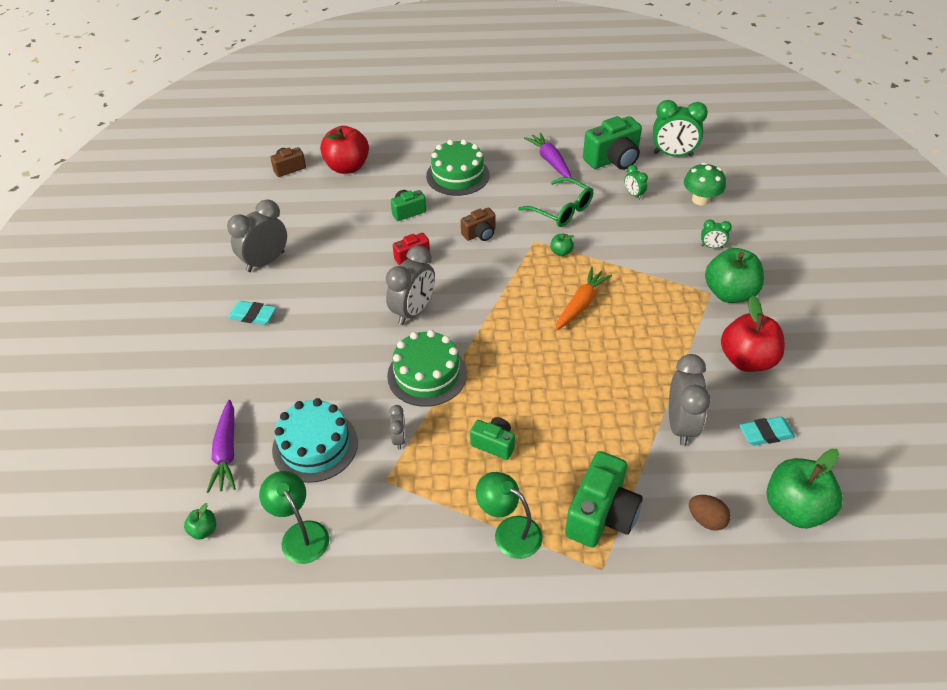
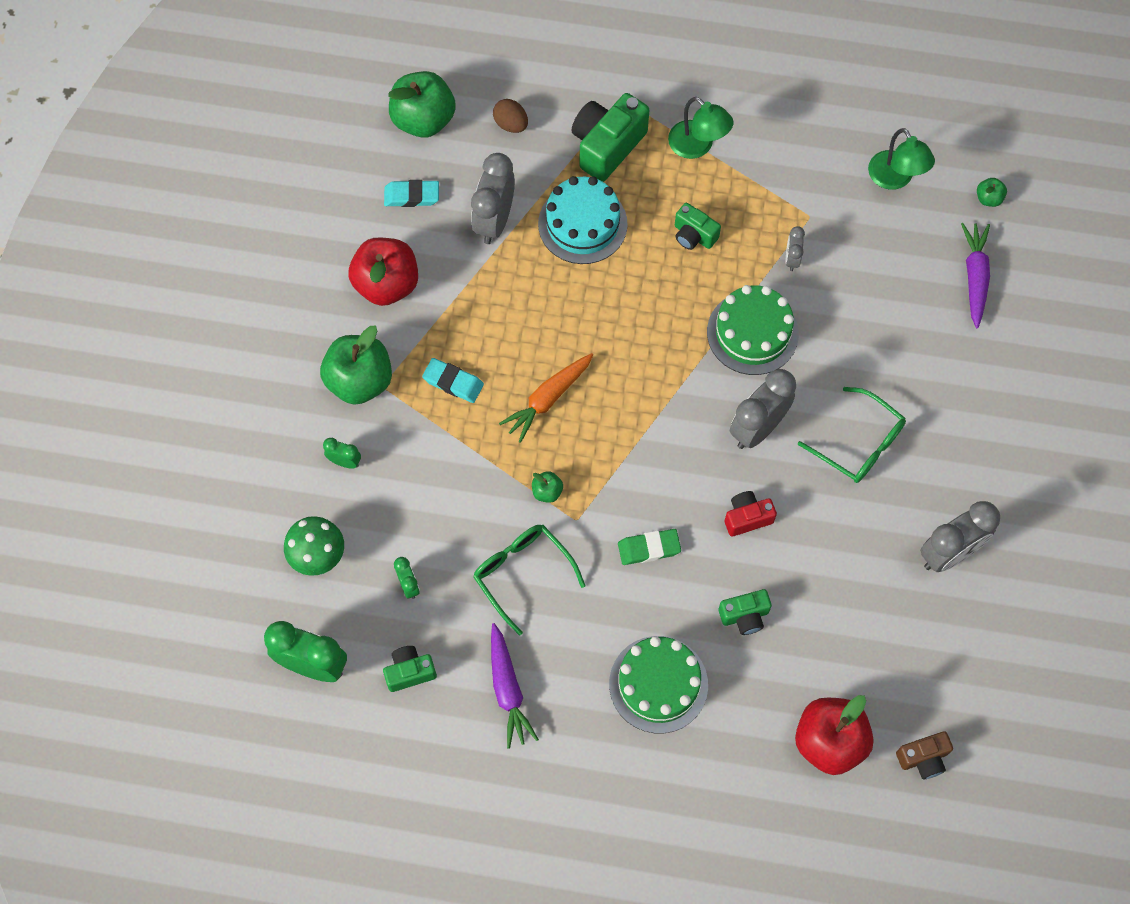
camera: 170 degrees left, 20 degrees up
turquoise eraser [228,301,276,325] -> turquoise eraser moved to [422,358,484,403]
turquoise cake [272,398,358,483] -> turquoise cake moved to [538,176,628,264]
brown camera [461,208,496,241] -> green eraser [618,529,681,565]
green camera [583,116,642,170] -> green camera [383,646,437,692], size x0.56
none -> green glasses [798,387,906,483]

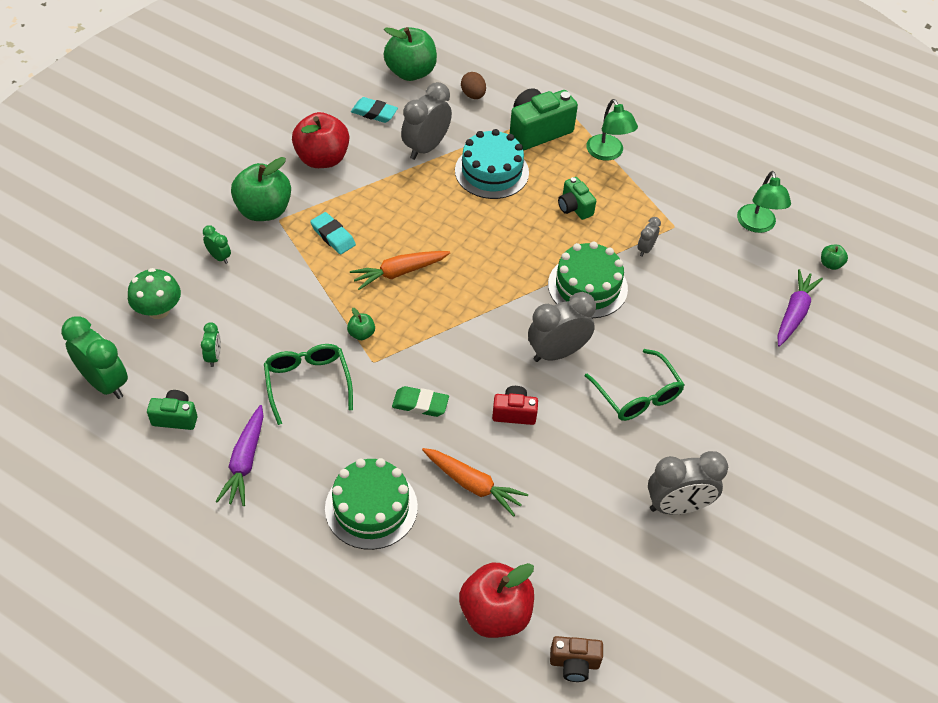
camera: 20 degrees right, 15 degrees down
green camera [718,589,772,635] -> orange carrot [422,448,528,517]

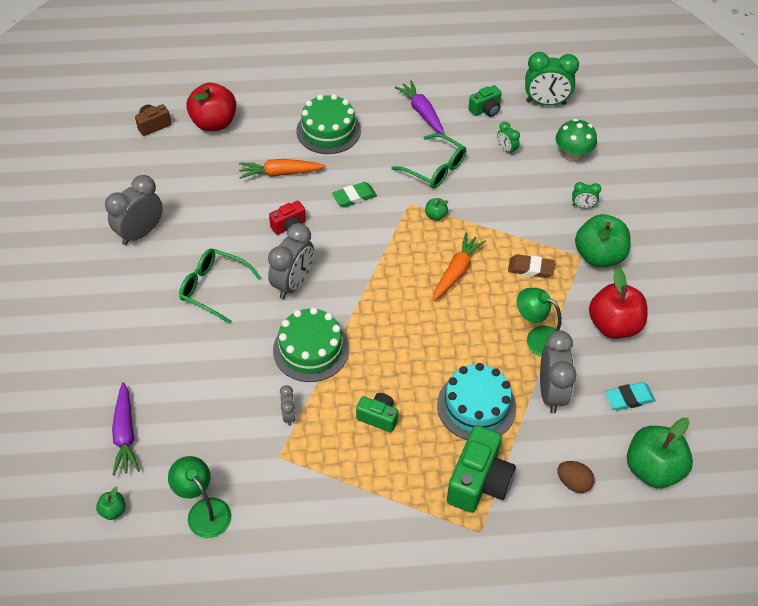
camera: 145 degrees right, 0 degrees up
turquoise eraser [310,212,356,254] -> brown eraser [508,254,555,278]
green lamp [586,99,638,161] -> green lamp moved to [517,288,562,357]

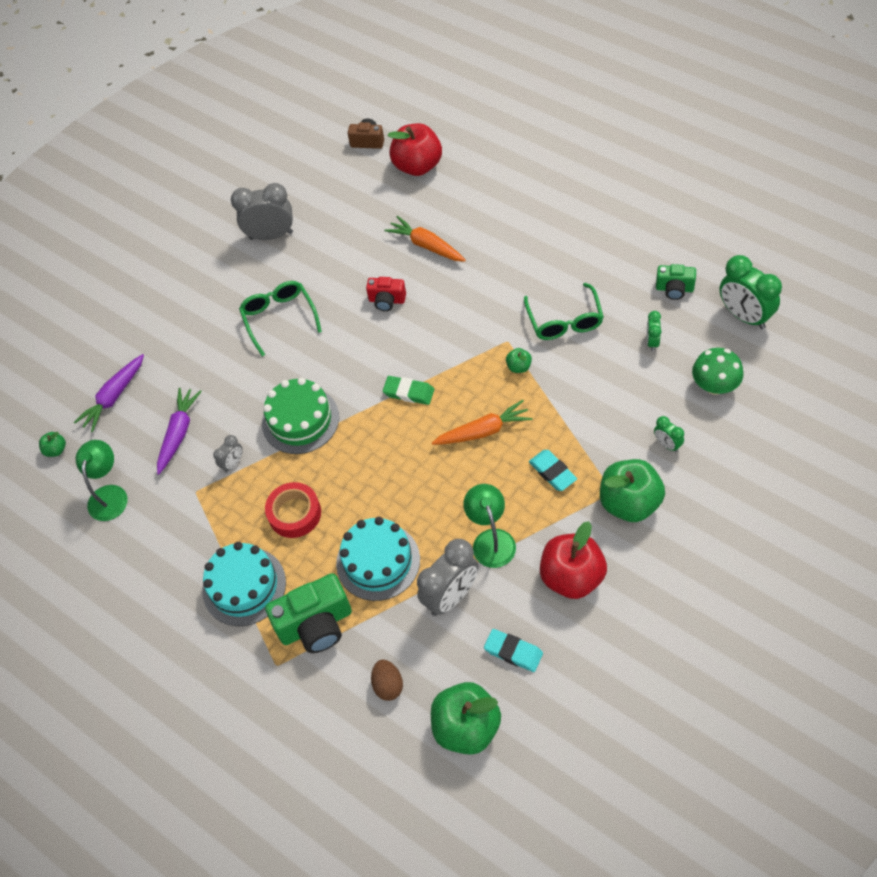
camera: 50 degrees right, 5 degrees up
grey clock [268,223,314,299] -> none
green cake [296,94,361,154] -> none
green eraser [332,182,377,207] -> green eraser moved to [383,376,434,405]
green camera [356,393,398,432] -> red tape [265,482,321,538]
purple carrot [394,80,444,135] -> purple carrot moved to [157,388,202,475]
brown eraser [508,254,555,278] -> turquoise eraser [529,450,577,491]
none -> turquoise cake [202,542,286,626]

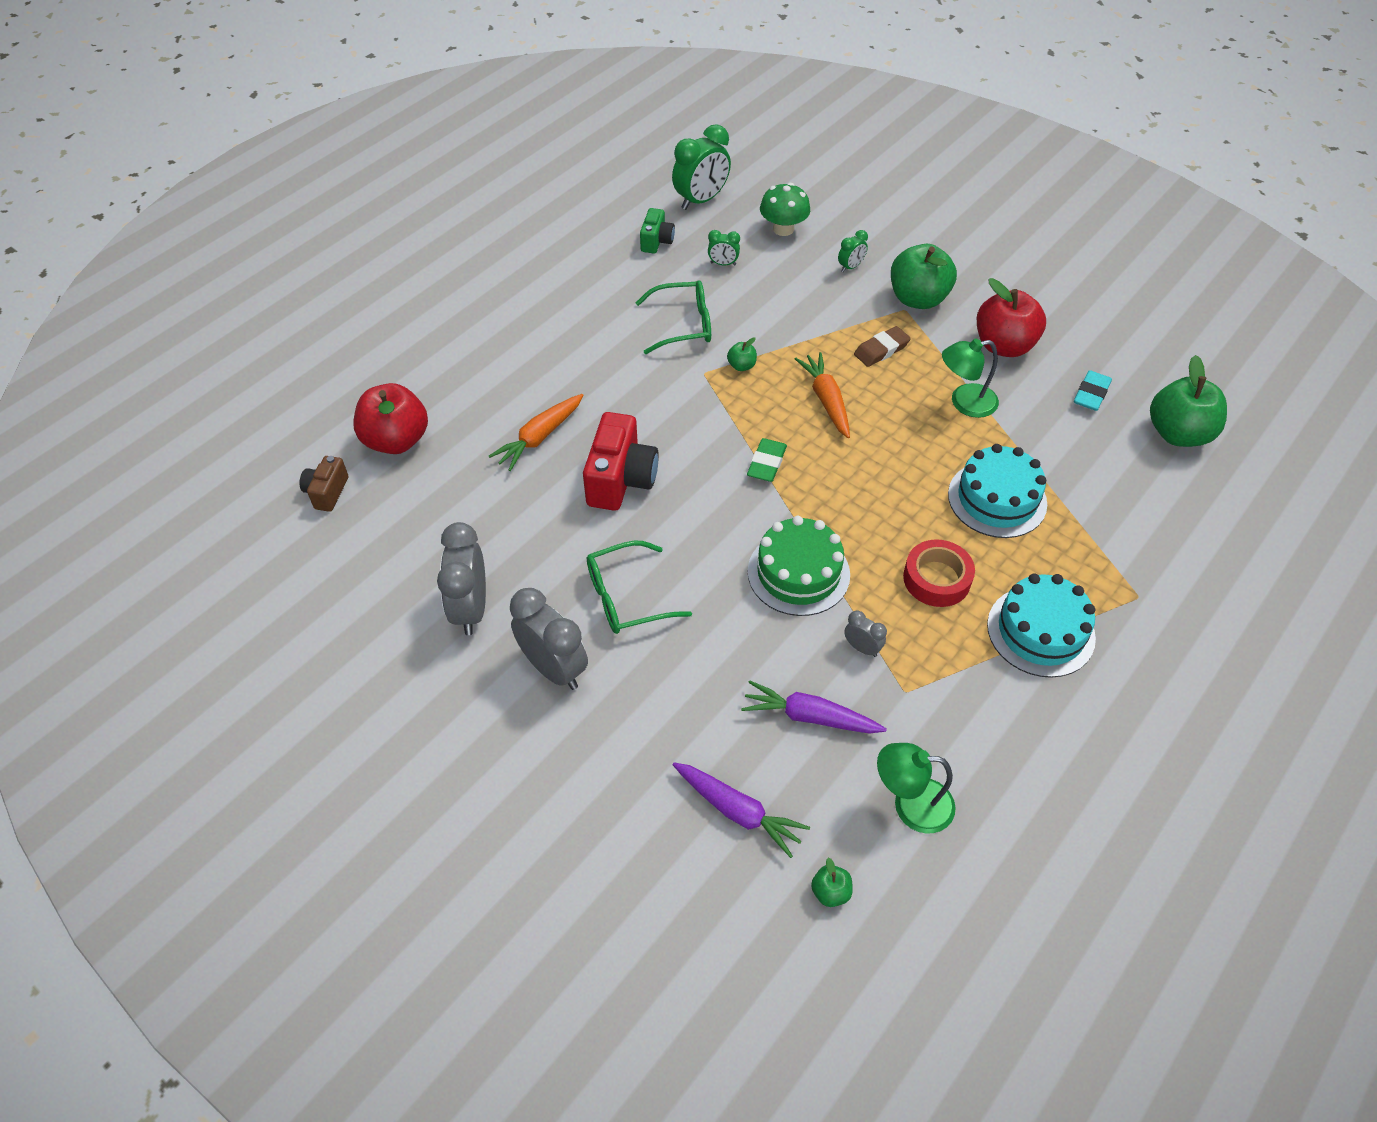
camera: 95 degrees left, 5 degrees down
green camera [265,573,352,653] -> none
red camera [366,277,406,311] -> red camera [583,412,659,511], size x1.77
brown egg [371,660,403,701] -> none
grey clock [417,539,479,616] -> grey clock moved to [510,588,588,690]
turquoise eraser [529,450,577,491] -> brown eraser [854,326,911,367]

